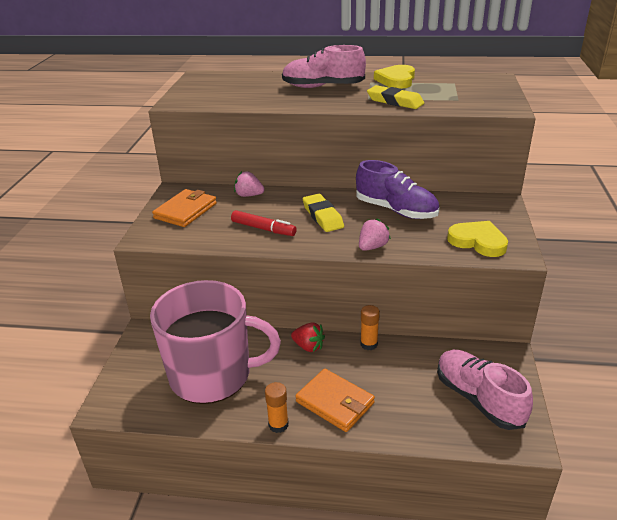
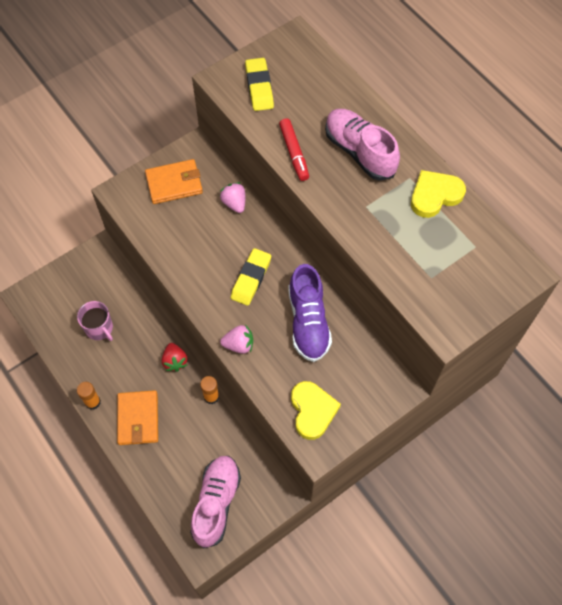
camera: 45 degrees right, 30 degrees up
pink mug [150,280,281,404] -> pink mug [77,301,113,341], size x0.43
red marker [231,210,297,236] -> red marker moved to [279,118,309,181]
yellow eraser [367,85,424,109] -> yellow eraser moved to [245,58,274,111]

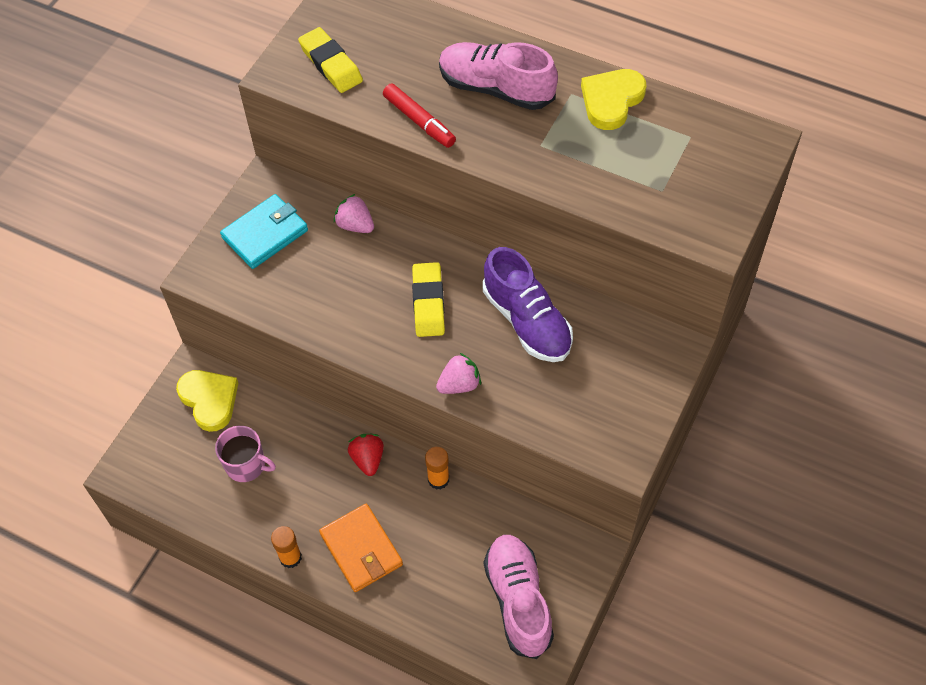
camera: 25 degrees left, 5 degrees down
orange wallet [145,159,203,204] -> turquoise wallet [220,194,308,269]
red strawberry [162,343,187,372] -> red strawberry turned 150 degrees counterclockwise [348,434,384,476]
yellow heart [291,381,341,440] -> yellow heart moved to [176,370,238,432]

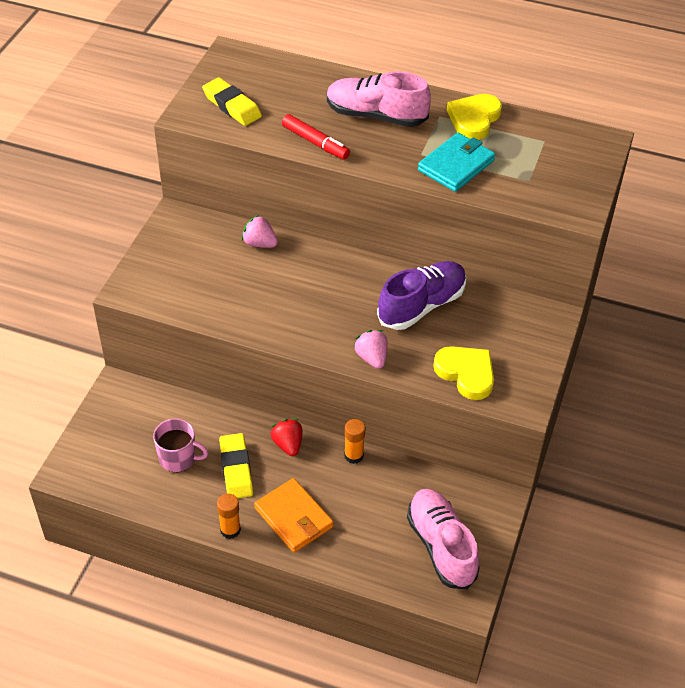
camera: 10 degrees left, 10 degrees down
yellow heart [176,370,238,432] -> yellow heart moved to [433,346,494,400]
turquoise wallet [220,194,308,269] -> turquoise wallet moved to [418,133,495,192]
yellow eraser [412,262,445,337] -> yellow eraser moved to [219,433,253,498]
pink strawberry [436,353,481,394] -> pink strawberry turned 75 degrees counterclockwise [354,330,387,369]
purple shoe [483,247,573,362] -> purple shoe turned 90 degrees counterclockwise [377,261,466,330]

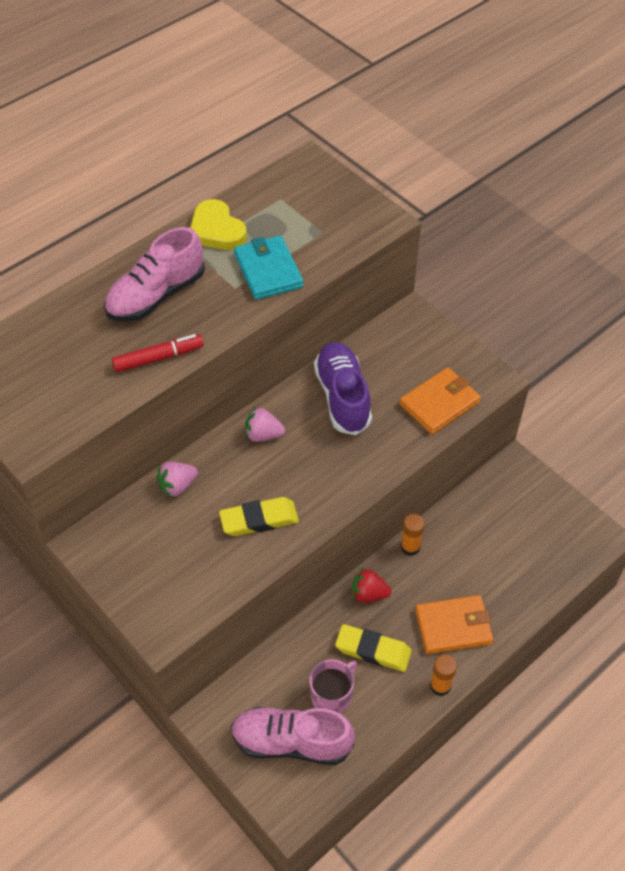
camera: 60 degrees left, 5 degrees up
yellow eraser [202,77,262,126] -> yellow eraser moved to [219,497,299,536]
pink strawberry [354,330,387,369] -> pink strawberry moved to [245,407,285,442]
pink shoe [407,489,480,589] -> pink shoe moved to [231,707,355,765]
yellow heart [433,346,494,400] -> orange wallet [399,367,481,435]

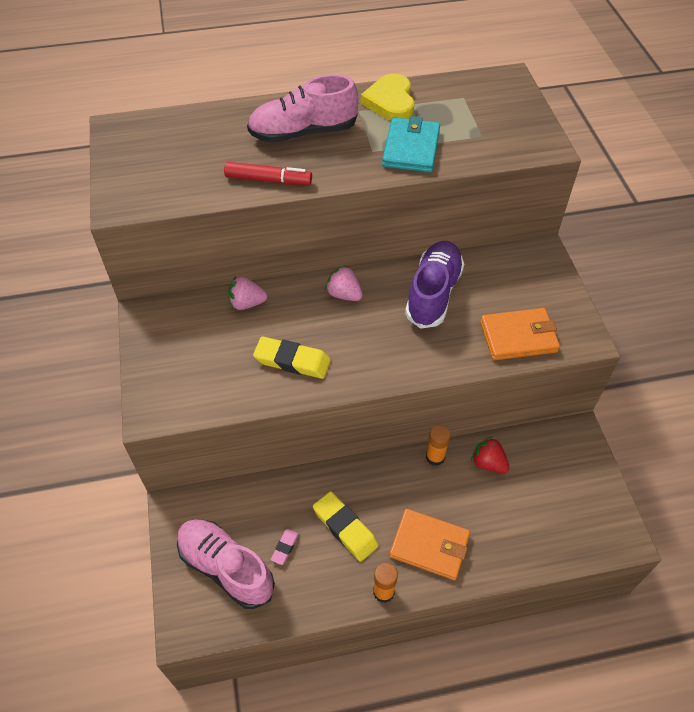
camera: 30 degrees right, 0 degrees up
pink mug [309,659,357,714] -> pink eraser [271,529,299,565]
red strawberry [352,568,391,603] -> red strawberry moved to [471,436,509,473]

